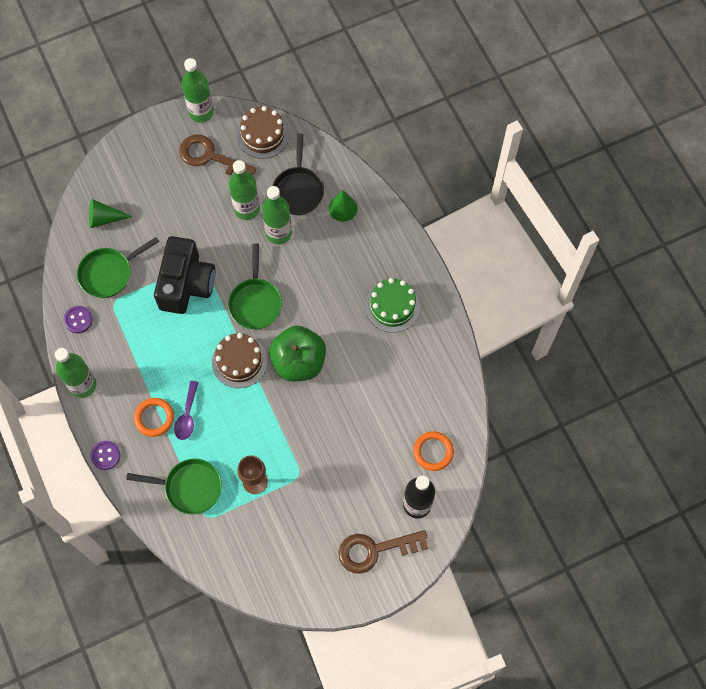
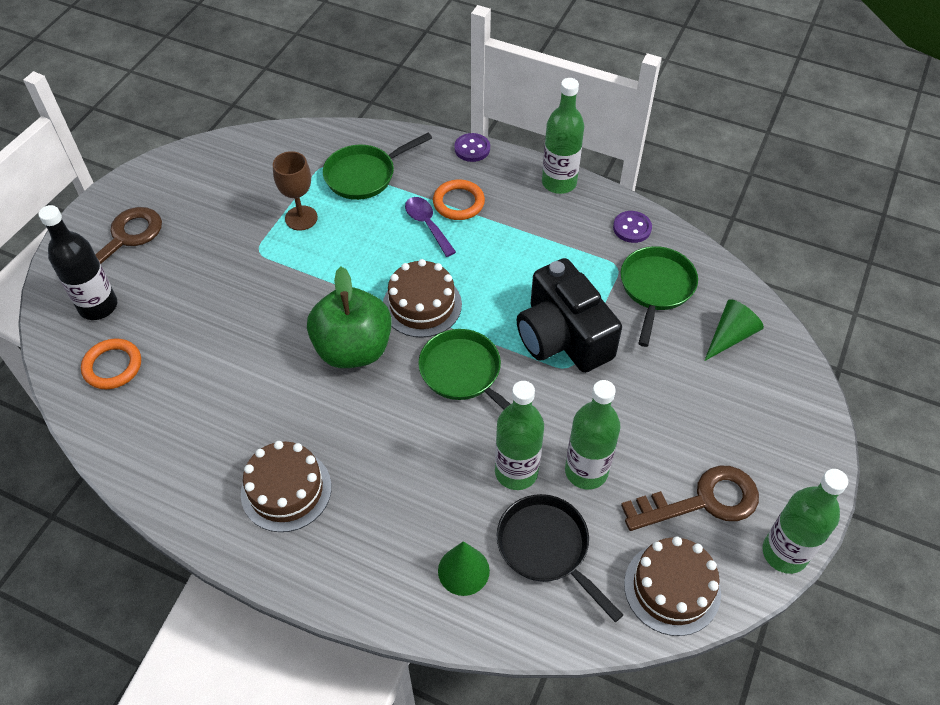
camera: 140 degrees right, 15 degrees down
green cake [365,278,420,333] -> brown cake [241,441,332,532]

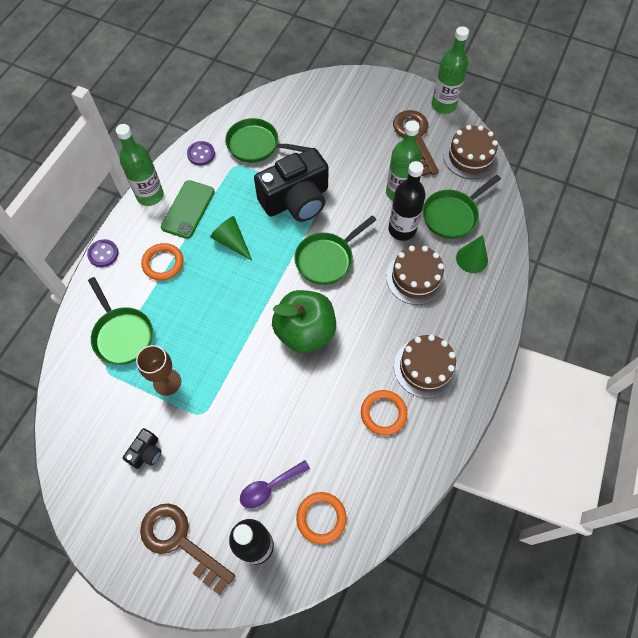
camera: 90 degrees left, 10 degrees up
brown cake [383,259,462,338] -> brown cake moved to [386,246,446,305]
purple spoon [405,197,456,257] -> purple spoon moved to [240,460,310,508]
green bottle [495,381,544,490] -> black bottle [388,161,426,241]
black pan [497,494,623,622] -> green pan [423,175,501,239]
green cone [704,299,764,361] -> green cone moved to [210,216,252,261]
none -> black camera [123,428,162,469]
none -> green phone [161,180,215,239]
none -> orange ring [361,390,407,436]

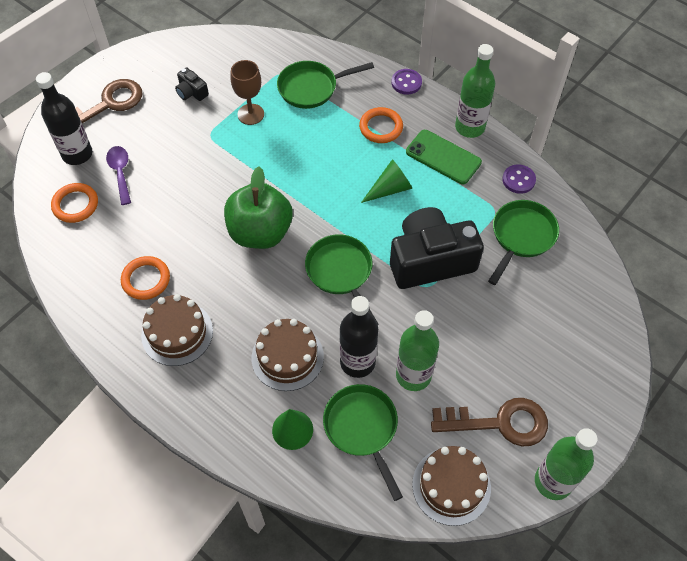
camera: 105 degrees right, 5 degrees down
black camera [254,148,329,222] -> black camera turned 90 degrees clockwise [390,207,484,289]

